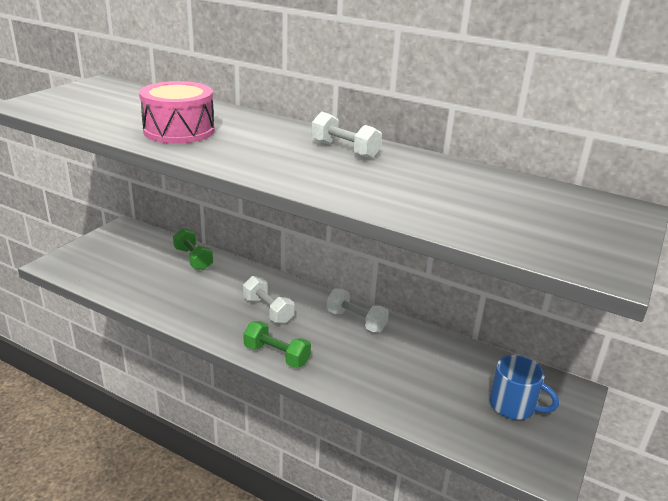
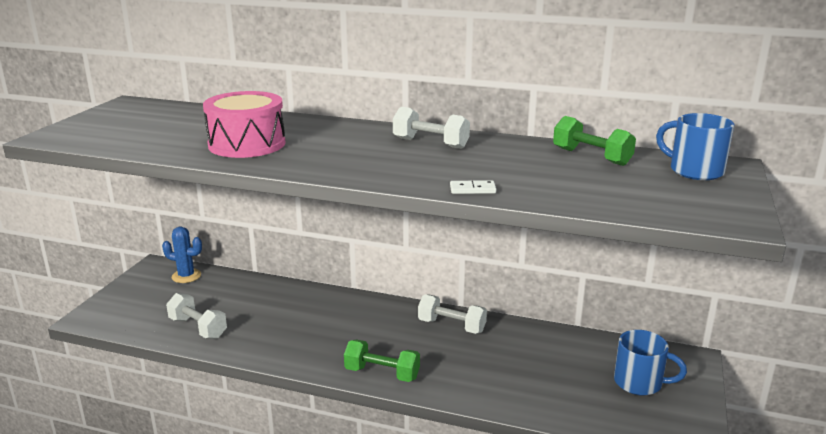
camera: 10 degrees left, 5 degrees down
green dumbbell [173,228,213,270] -> green dumbbell moved to [553,116,636,166]
white dumbbell [243,276,294,324] -> white dumbbell moved to [166,293,227,339]
none -> blue cactus [162,227,202,283]
none -> white domino [450,180,496,194]
none -> blue mug [656,113,734,180]

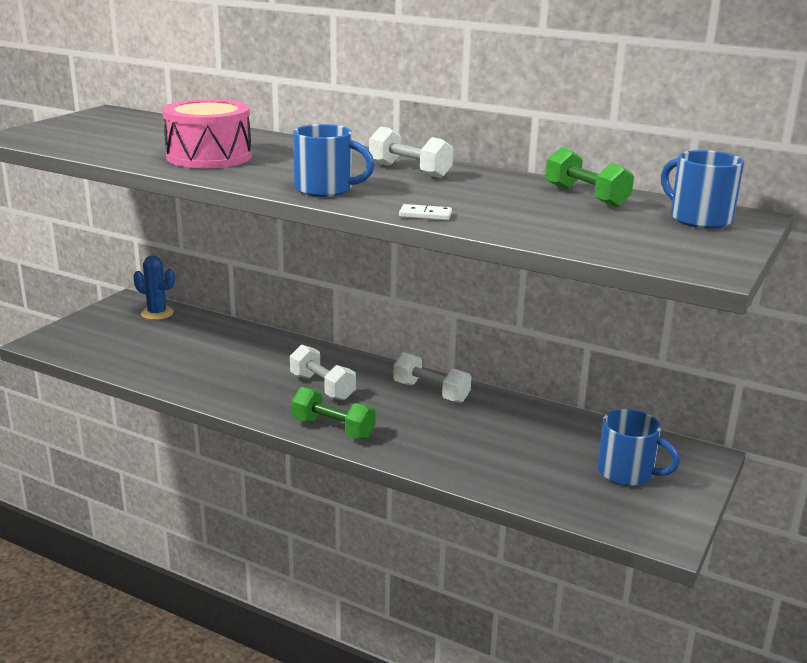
camera: 10 degrees right, 0 degrees up
white dumbbell [166,293,227,339] -> white dumbbell moved to [290,345,356,400]
none -> blue mug [293,124,375,197]

